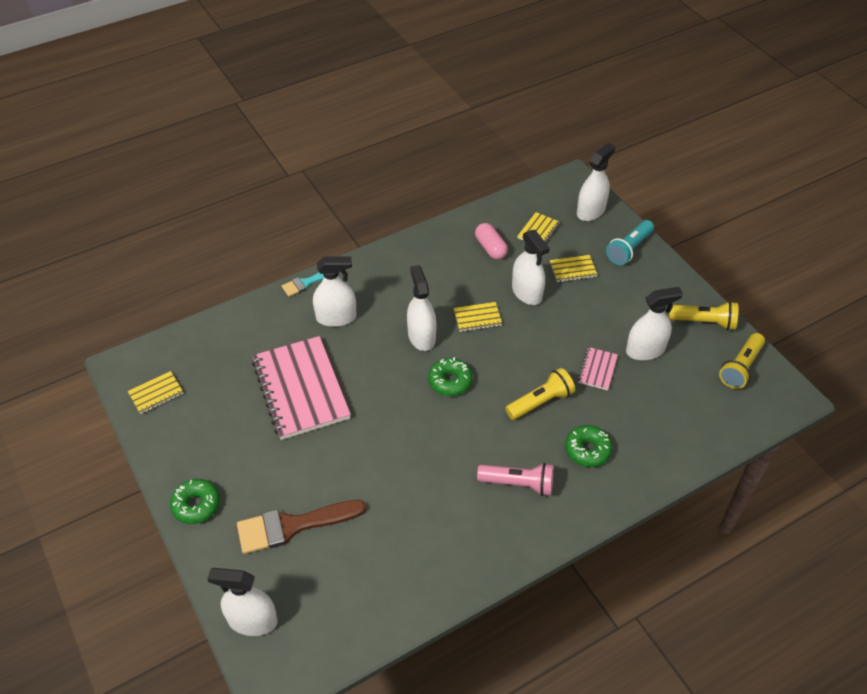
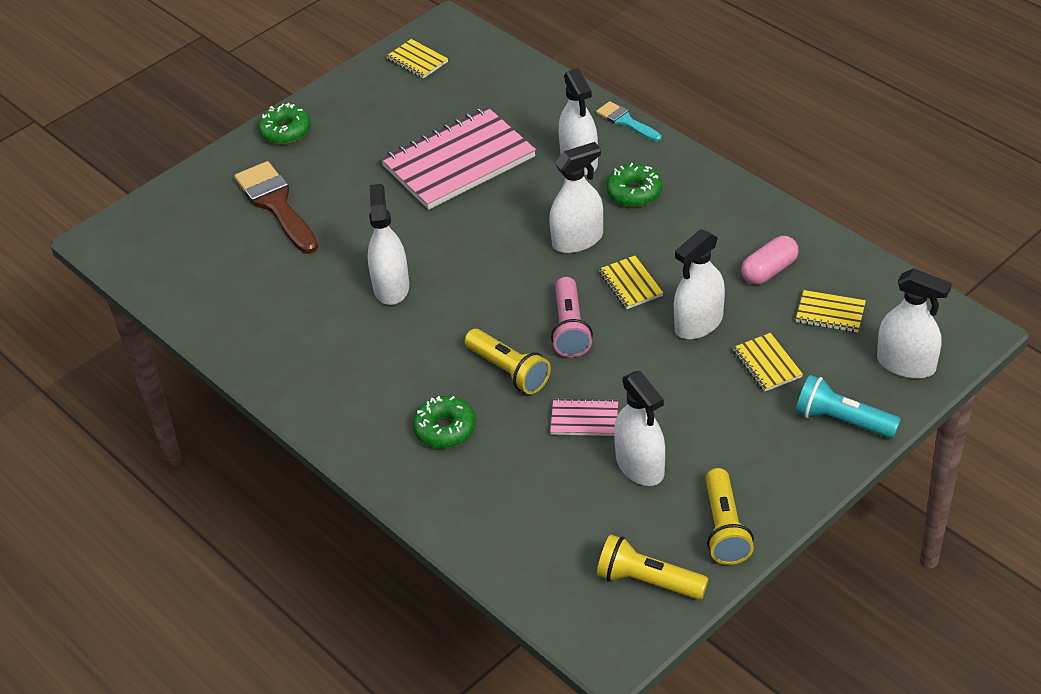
camera: 80 degrees right, 5 degrees down
white spray bottle [207,568,278,636] -> white spray bottle moved to [368,184,409,305]
green donut [428,357,473,396] -> green donut moved to [606,163,662,207]
pink flashlight [477,463,554,496] -> pink flashlight moved to [551,277,593,357]

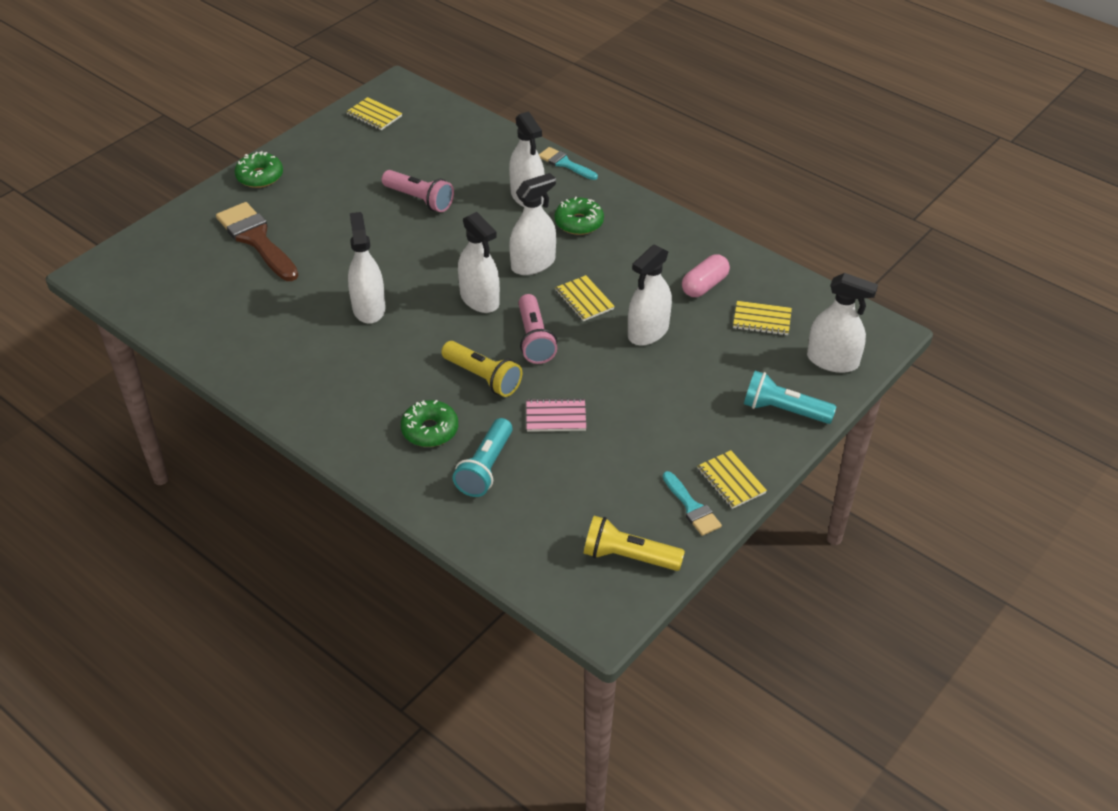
camera: 10 degrees left, 0 degrees up
pink notebook [381,107,536,210] -> pink flashlight [382,170,454,212]
white spray bottle [614,371,665,486] -> white spray bottle moved to [458,212,500,313]
yellow flashlight [705,468,754,565] -> turquoise brush [663,471,722,536]
yellow notebook [733,333,803,392] -> yellow notebook moved to [697,450,767,509]
none -> turquoise flashlight [452,418,513,497]

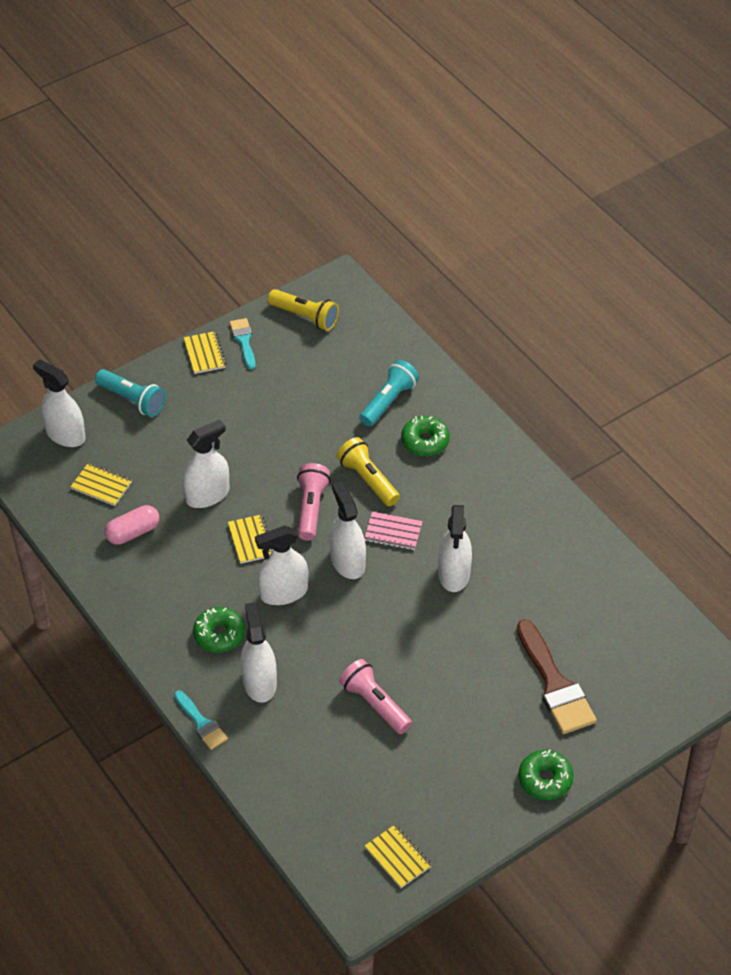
camera: 165 degrees left, 5 degrees up
pink notebook [526,398,586,432] -> pink notebook moved to [364,512,423,550]

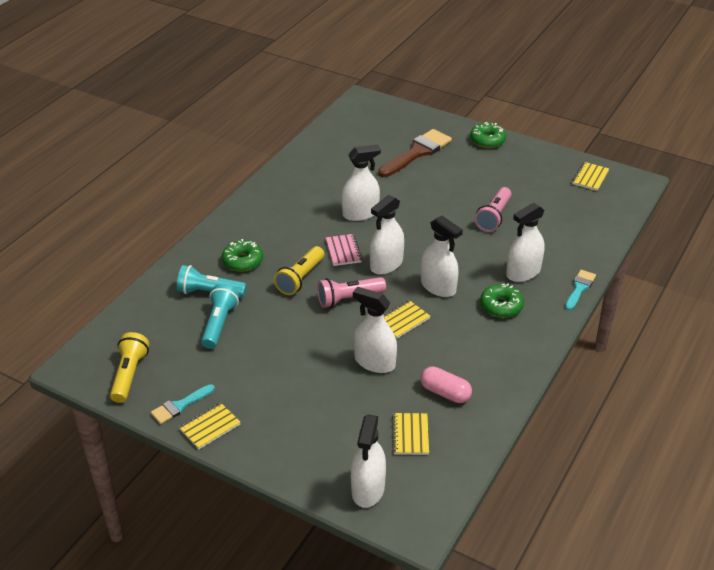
camera: 115 degrees left, 10 degrees down
turquoise flashlight [95,369,166,417] -> turquoise flashlight moved to [201,284,239,349]

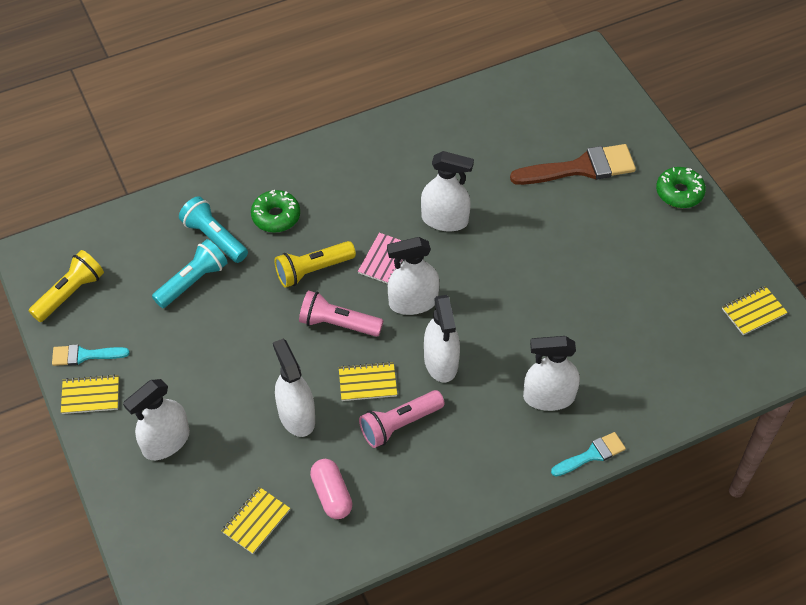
camera: 35 degrees right, 15 degrees up
white spray bottle [351,415,386,508] -> white spray bottle moved to [123,379,190,460]
pink flashlight [475,187,512,232] -> pink flashlight moved to [359,390,445,448]
green donut [480,284,524,318] -> none

